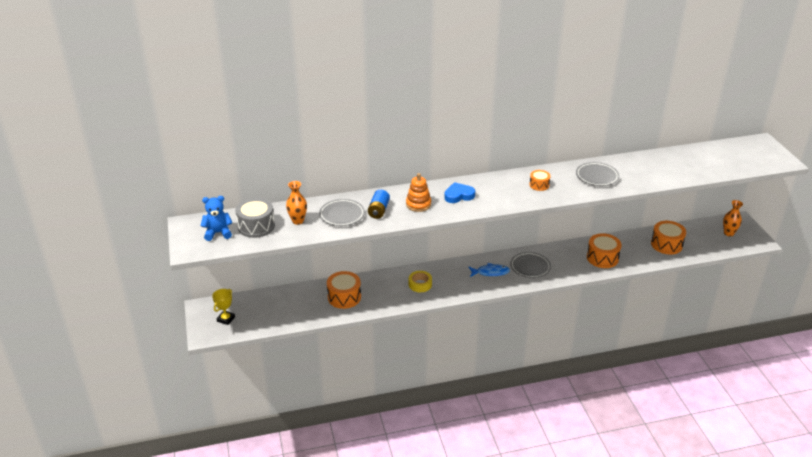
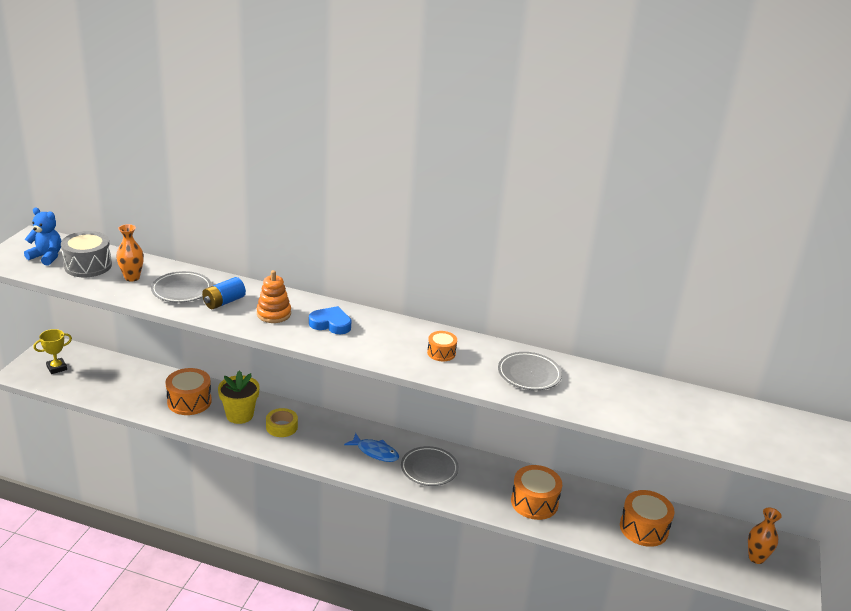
camera: 30 degrees right, 5 degrees down
none -> yellow flower pot [218,370,259,424]

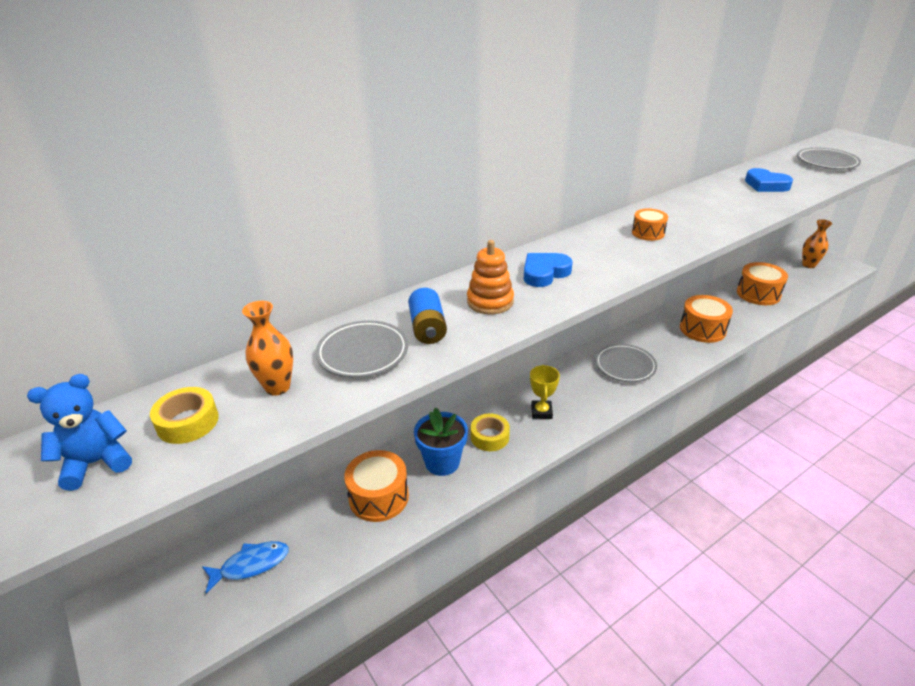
camera: 50 degrees left, 5 degrees up
yellow trophy [33,329,72,374] -> yellow trophy moved to [530,365,560,419]
grey drum [61,231,112,277] -> yellow tape [150,387,219,444]
yellow flower pot [218,370,259,424] -> blue flower pot [414,407,468,476]
blue fish [344,433,399,462] -> blue fish moved to [202,541,289,593]
grey plate [498,352,562,390] -> grey plate moved to [797,148,861,169]
none -> blue heart [745,168,793,192]

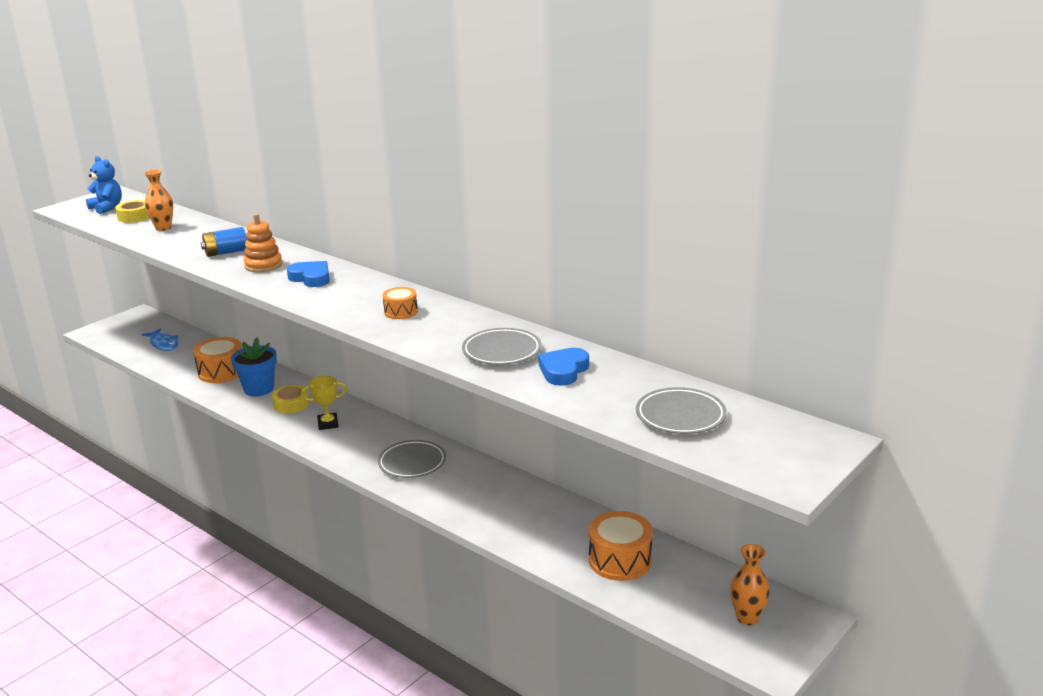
camera: 75 degrees right, 10 degrees down
grey plate [316,320,408,378] -> grey plate moved to [462,328,542,365]
orange drum [680,295,733,343] -> none

